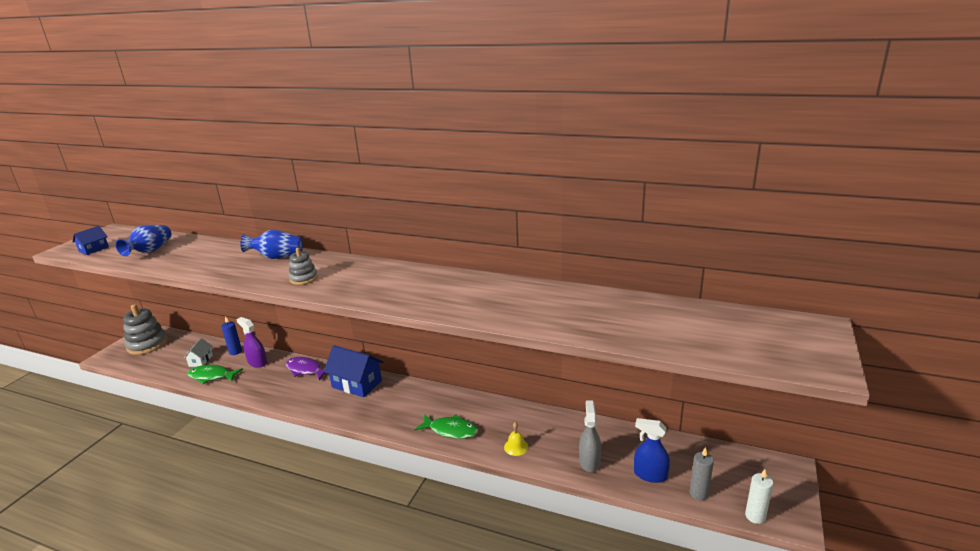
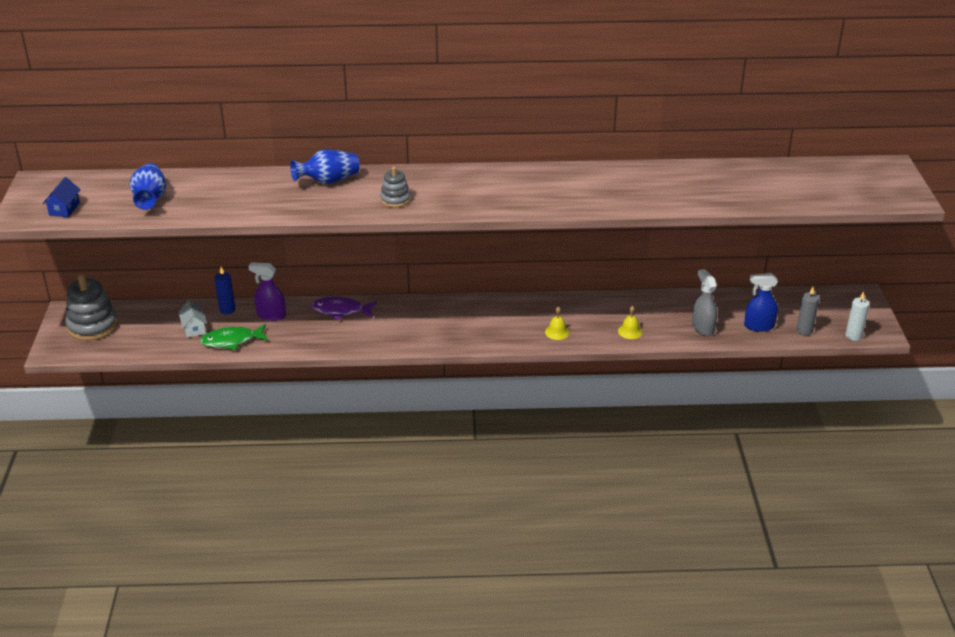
camera: 25 degrees left, 10 degrees up
blue house [324,345,383,397] -> none
green fish [415,414,478,439] -> yellow bell [545,307,570,340]

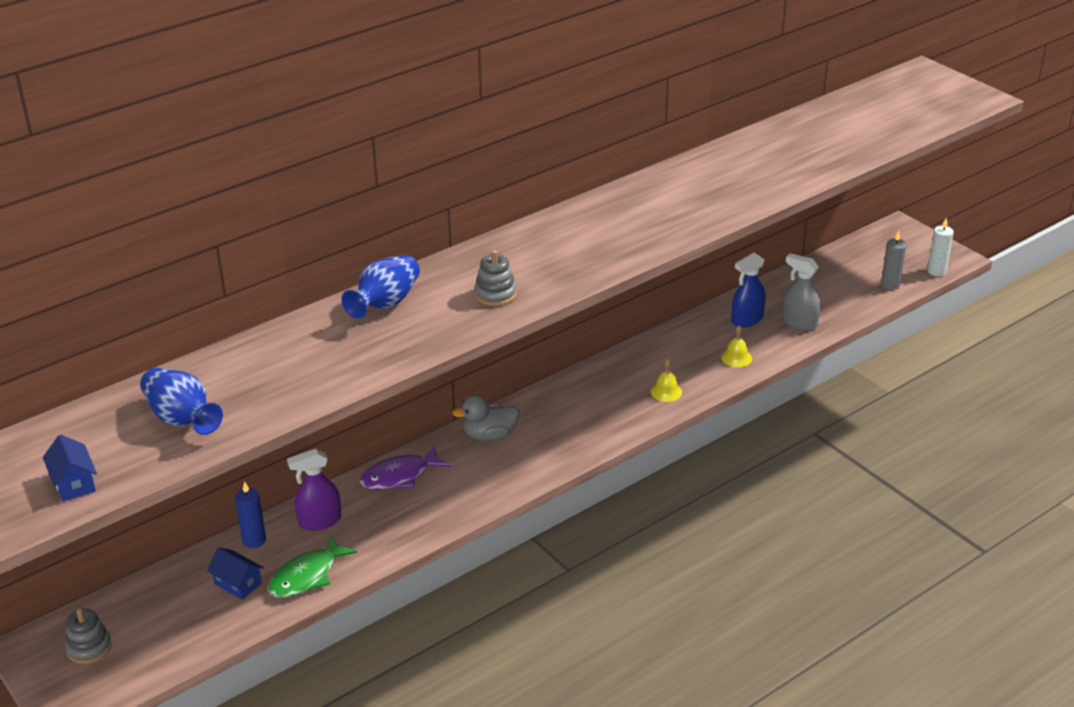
camera: 35 degrees left, 0 degrees up
grey stacking toy [65,274,118,341] -> grey stacking toy [65,608,112,664], size x0.56
white house [178,300,207,338] -> blue house [207,547,264,600]
blue spray bottle [744,273,778,332] -> blue spray bottle moved to [731,253,766,328]
none -> grey duck [452,395,519,442]

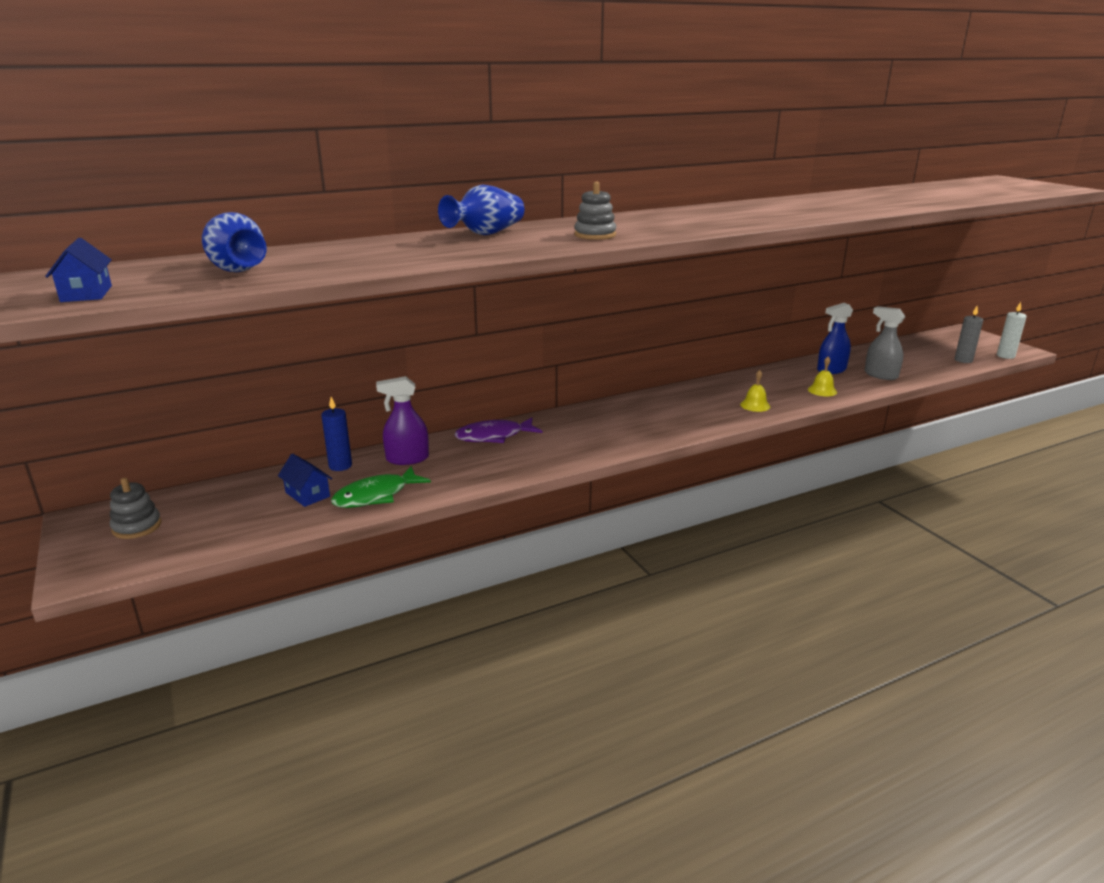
camera: 10 degrees right, 10 degrees down
grey duck [452,395,519,442] -> none

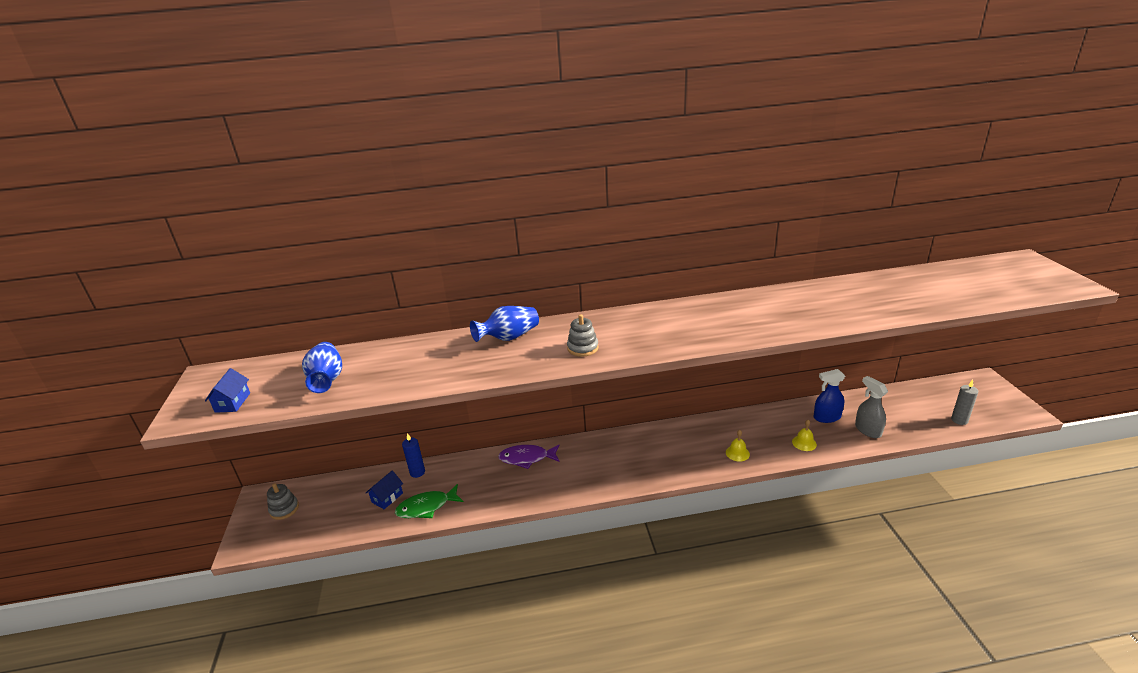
camera: 20 degrees right, 5 degrees up
blue house [278,453,332,507] -> blue house turned 60 degrees clockwise [366,471,403,509]
purple spray bottle [376,376,429,465] -> none
white candle [997,302,1027,359] -> none

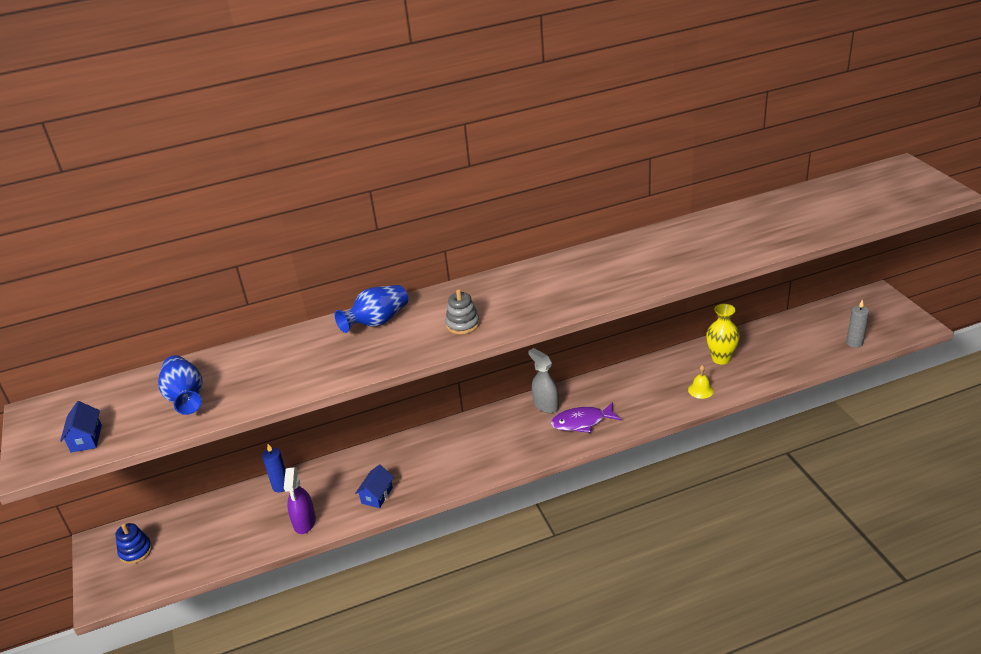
camera: 10 degrees left, 5 degrees up
grey stacking toy [267,483,299,520] -> blue stacking toy [115,523,152,564]
blue house [366,471,403,509] -> blue house moved to [355,464,394,508]
green fish [395,484,464,518] -> purple spray bottle [284,467,316,534]
purple fish [498,445,560,469] -> purple fish moved to [551,402,622,433]
yellow bell [726,430,750,462] -> none
blue spray bottle [813,369,845,423] -> yellow vase [706,304,740,365]
grey spray bottle [855,376,888,438] -> grey spray bottle moved to [528,348,559,413]

